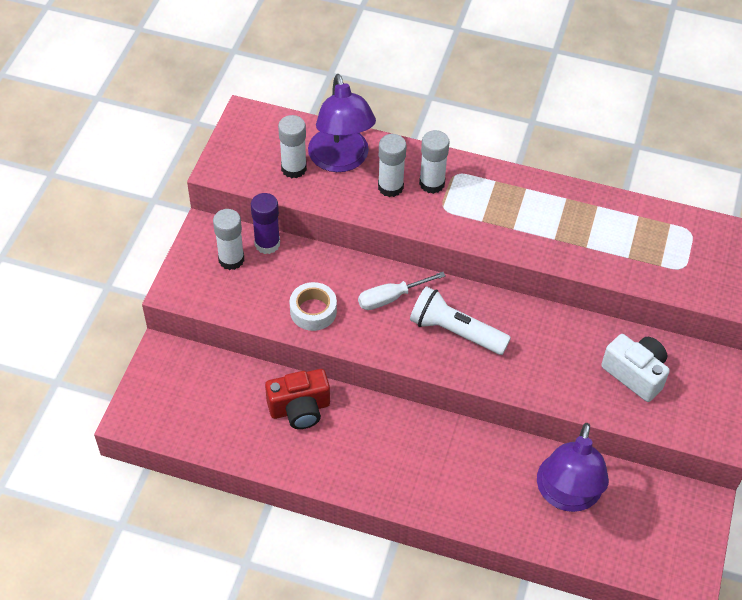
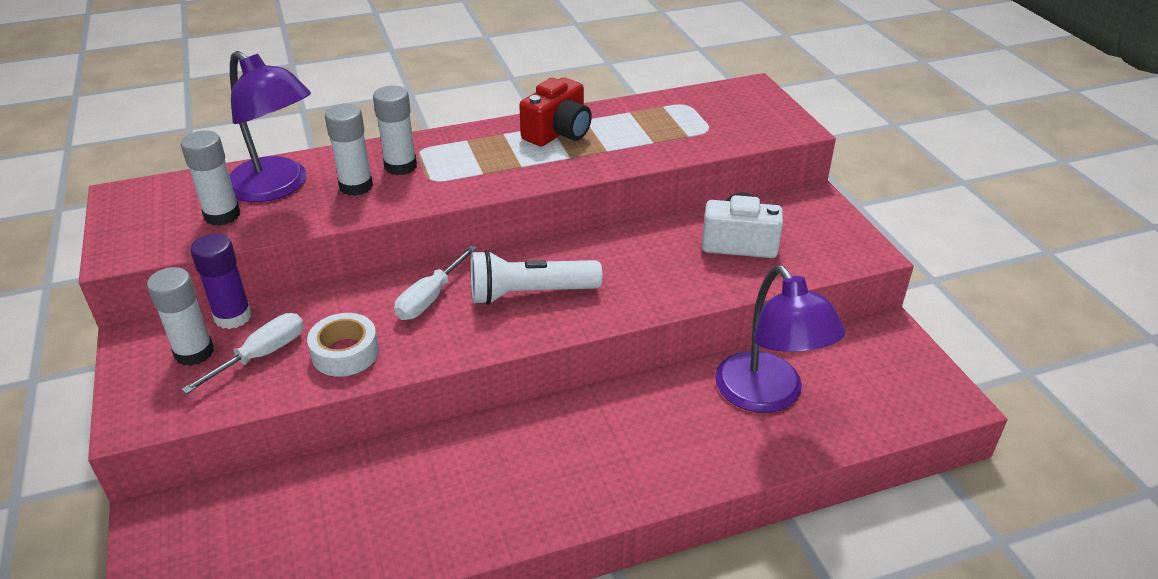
camera: 35 degrees left, 15 degrees down
red camera [265,369,330,429] -> red camera moved to [519,77,592,147]
none -> white screwdriver [181,313,304,394]

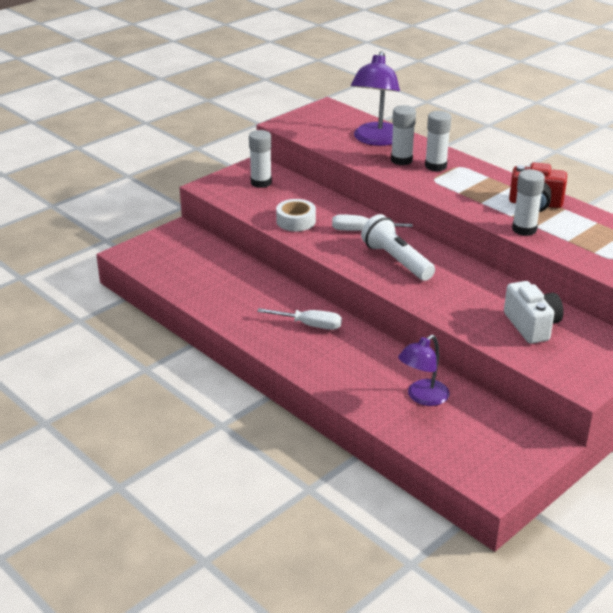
camera: 65 degrees right, 5 degrees down
white glue stick [181,131,240,226] -> white glue stick moved to [512,169,545,236]
white screwdriver [181,313,304,394] -> white screwdriver moved to [257,308,342,330]
purple glue stick [190,234,252,329] -> none
purple lamp [715,265,845,413] -> purple lamp [398,335,450,406], size x0.65

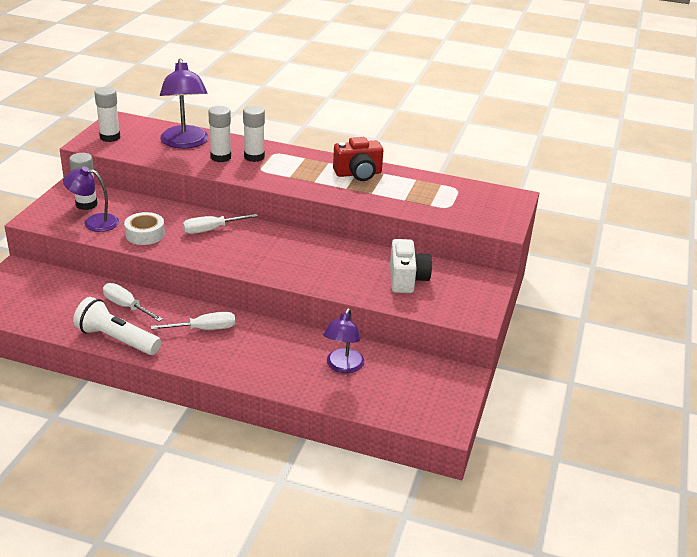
camera: 30 degrees left, 0 degrees up
white flashlight [361,214,435,281] -> white flashlight moved to [73,297,161,355]
white camera [504,281,564,344] -> white camera turned 45 degrees clockwise [390,239,432,293]
white glue stick [512,169,545,236] -> white glue stick moved to [94,87,120,142]
none -> purple lamp [63,167,119,232]
none -> white screwdriver [103,283,163,322]

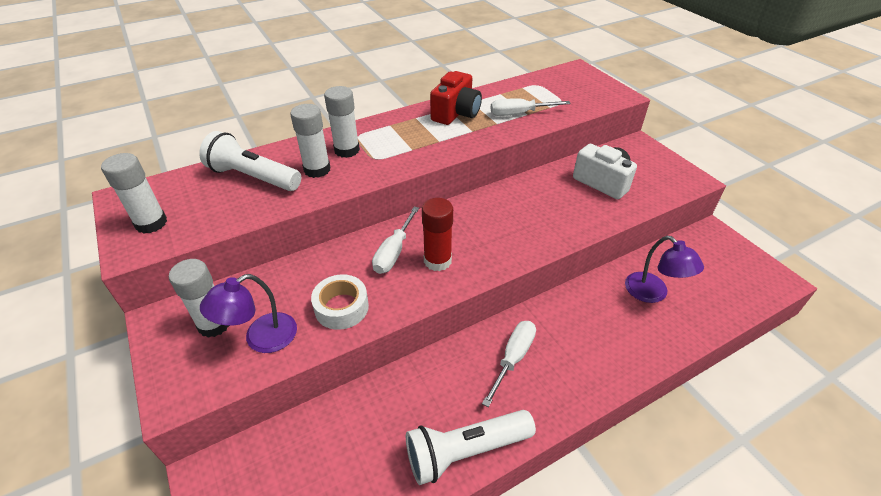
camera: 45 degrees left, 10 degrees up
white screwdriver [103,283,163,322] -> white screwdriver moved to [491,98,571,116]
purple lamp [160,59,208,148] -> white flashlight [199,131,301,191]
none -> red glue stick [422,198,453,271]

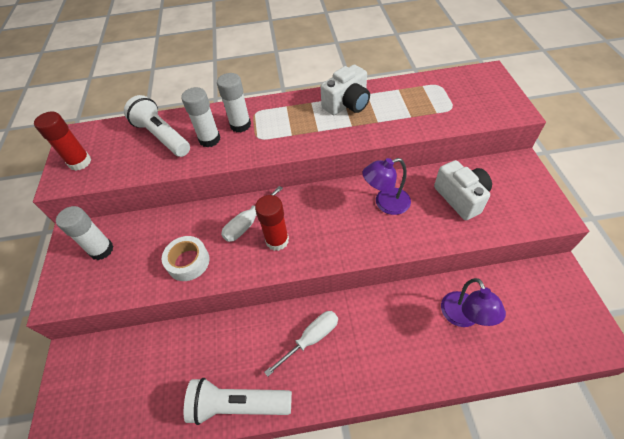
camera: 25 degrees right, 10 degrees up
white glue stick [101,153,167,234] -> red glue stick [34,111,91,171]
purple lamp [200,274,297,353] -> purple lamp moved to [362,158,411,215]
red camera [430,71,482,125] -> white camera [321,65,370,115]
white screwdriver [491,98,571,116] -> none

